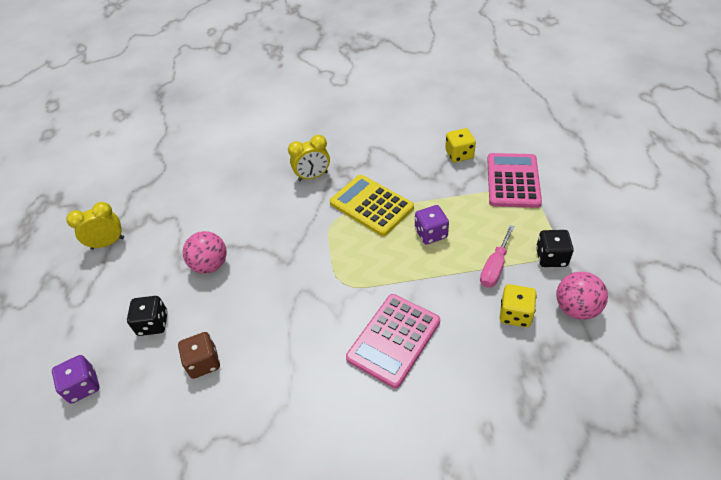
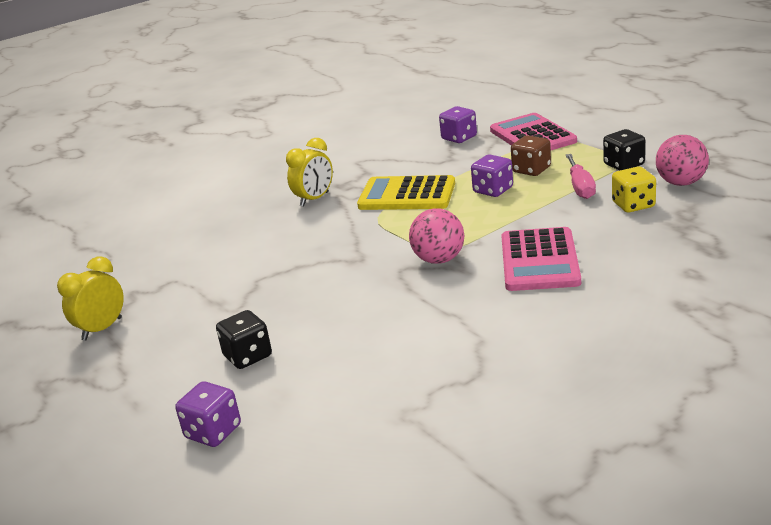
camera: 30 degrees left, 20 degrees down
brown dice [178,332,220,379] -> brown dice moved to [511,135,551,176]
pink ball [183,231,227,274] -> pink ball moved to [409,208,464,264]
yellow dice [445,128,476,162] -> purple dice [439,106,477,143]

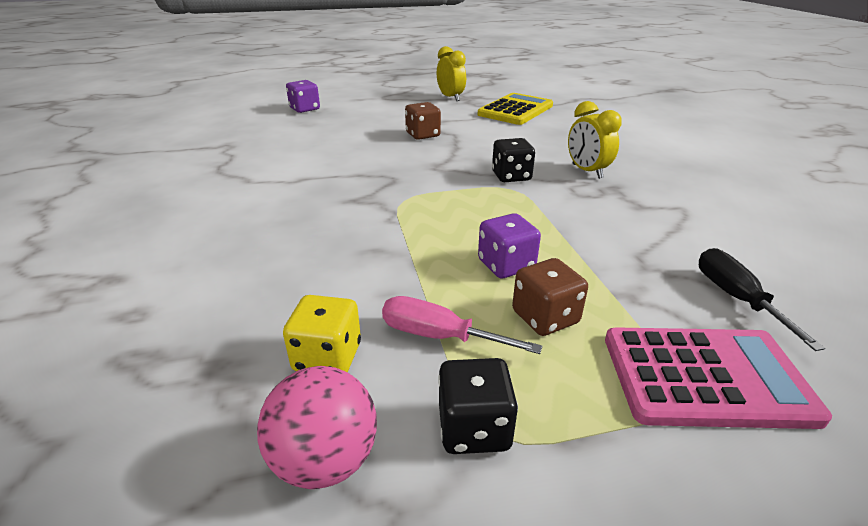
camera: 110 degrees right, 5 degrees up
black dice [216,310,272,369] -> black dice moved to [492,138,535,182]
yellow calculator [357,175,455,210] -> yellow calculator moved to [478,93,553,125]
pink ball [409,208,464,264] -> none
purple dice [439,106,477,143] -> black screwdriver [699,248,825,351]
pink calculator [501,227,581,291] -> none
none -> brown dice [405,102,441,140]

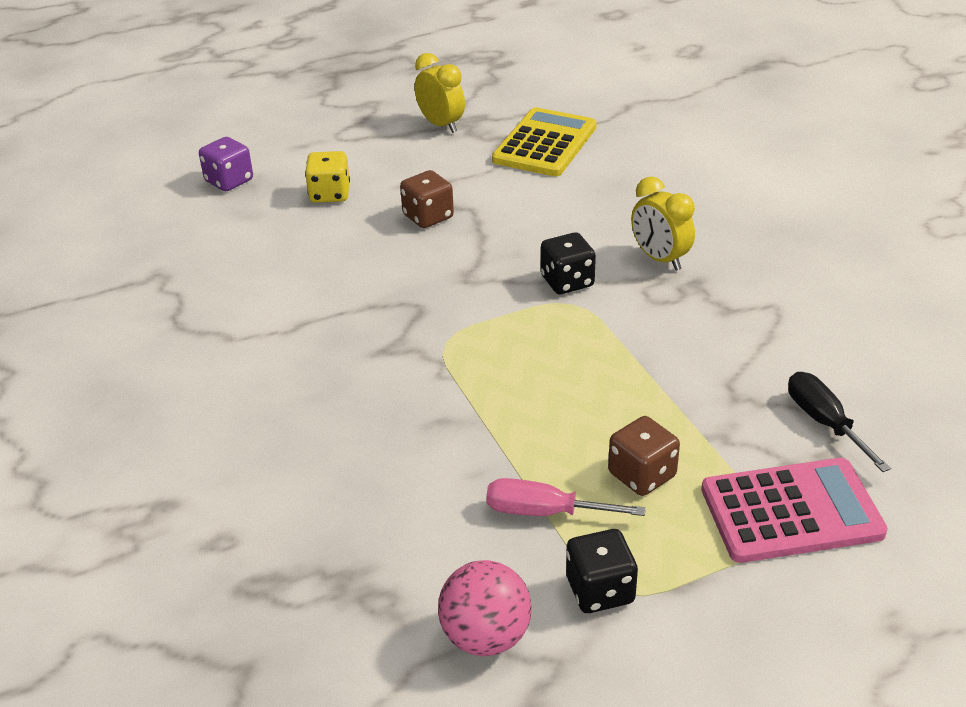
camera: 10 degrees left, 5 degrees up
yellow dice [283,295,361,372] -> yellow dice moved to [305,151,350,203]
purple dice [478,213,541,278] -> none

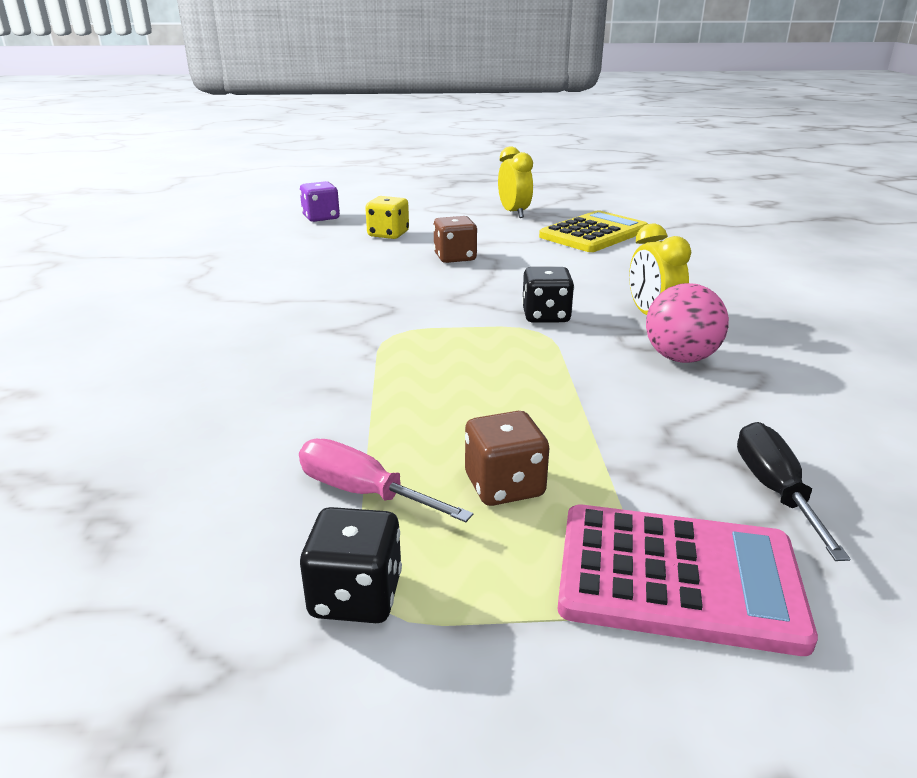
camera: 20 degrees right, 10 degrees down
pink ball [438,560,532,656] -> pink ball moved to [646,283,729,363]

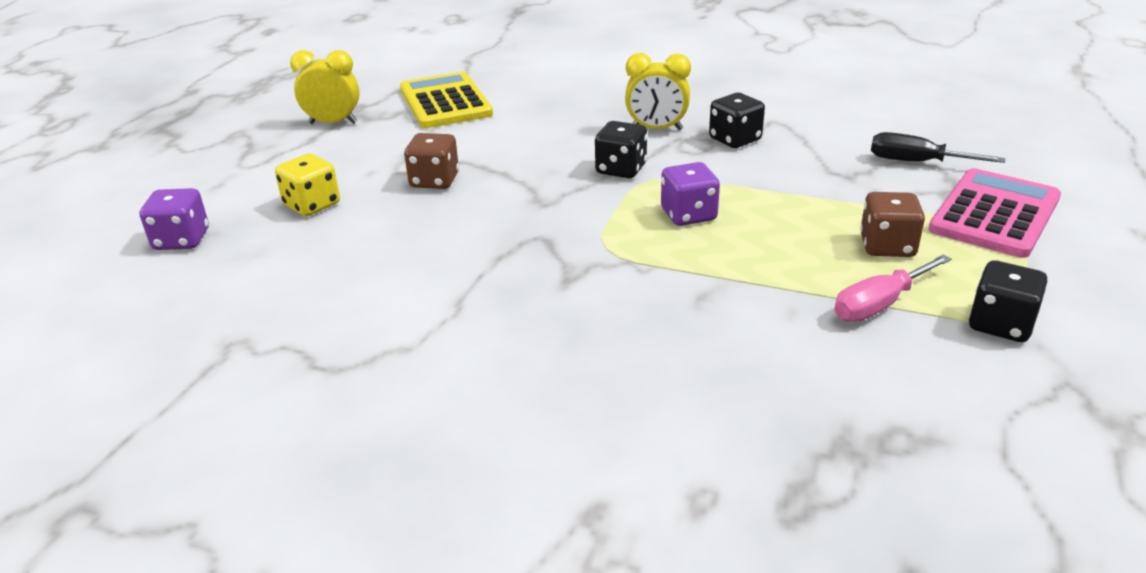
camera: 65 degrees left, 5 degrees up
pink ball [646,283,729,363] -> black dice [709,93,765,148]
none -> purple dice [661,162,720,226]

